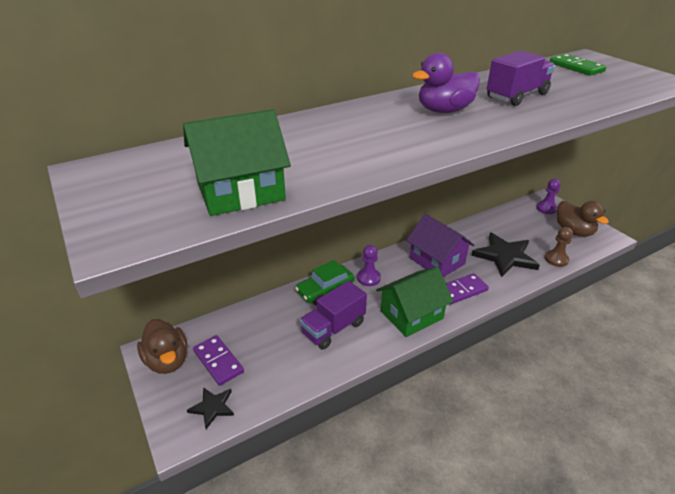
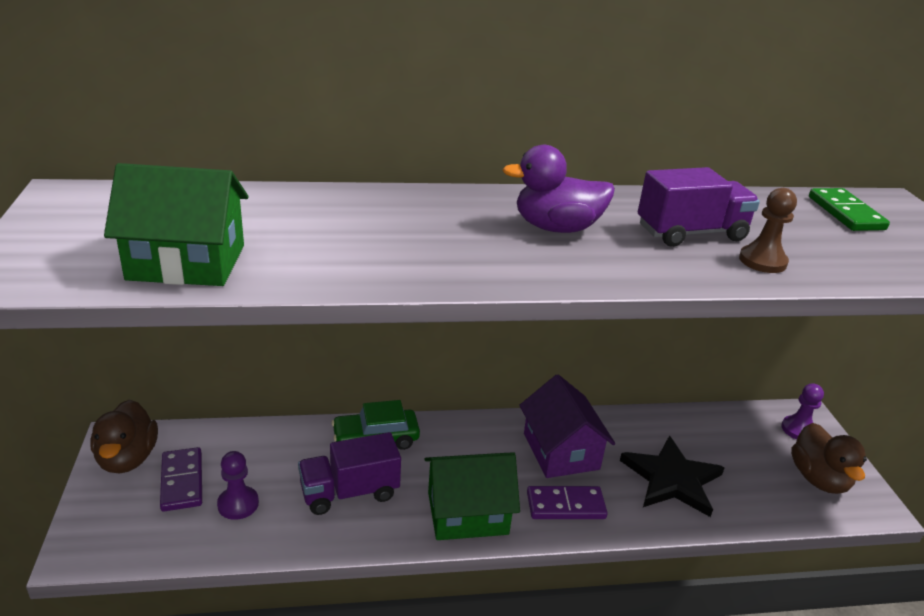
camera: 20 degrees right, 5 degrees down
black star [187,387,234,429] -> none
purple pawn [357,245,381,286] -> purple pawn moved to [217,451,259,520]
brown pawn [545,227,573,267] -> brown pawn moved to [739,188,797,273]

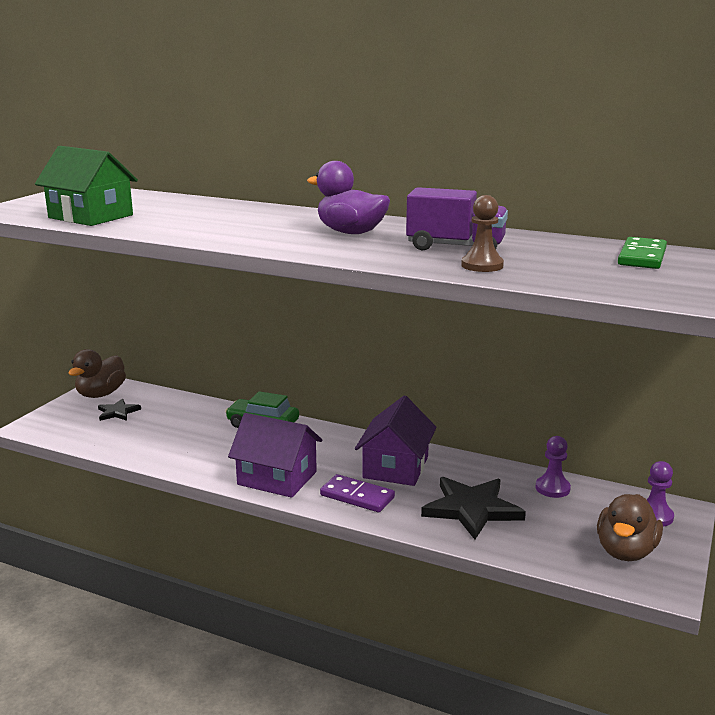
camera: 35 degrees right, 10 degrees down
purple domino [160,447,202,512] -> black star [98,398,141,421]
purple pawn [217,451,259,520] -> purple pawn moved to [535,436,571,498]
purple truck [298,432,401,515] -> none
green house [425,452,520,540] -> purple house [228,413,322,498]

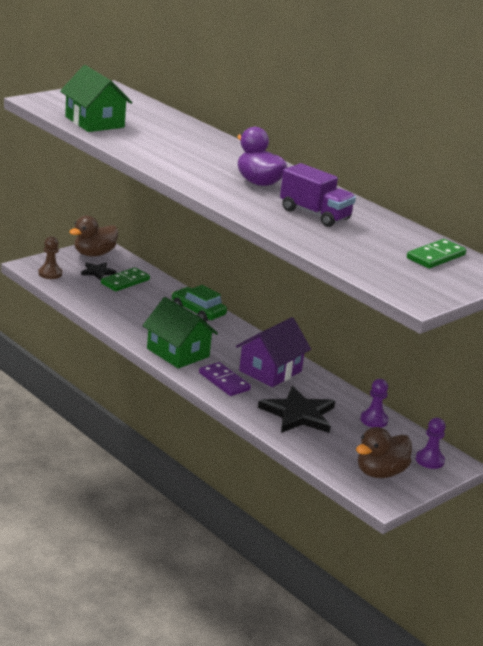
camera: 20 degrees right, 5 degrees up
purple house [228,413,322,498] -> green house [142,297,218,368]
brown pawn [461,195,504,272] -> brown pawn moved to [38,236,62,279]
none -> green domino [101,267,150,291]

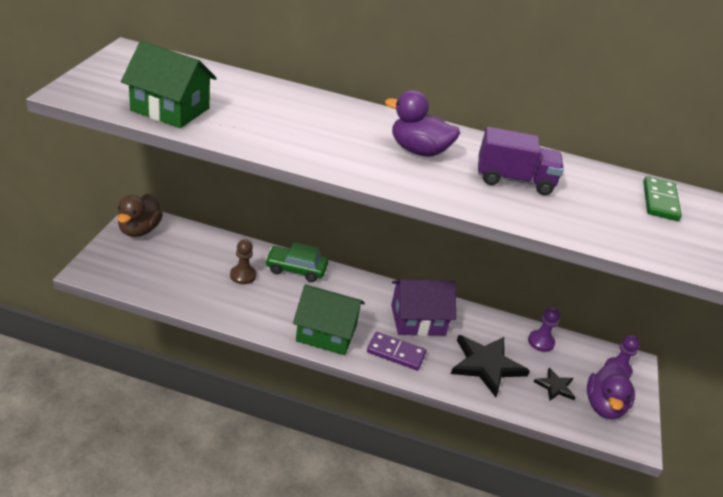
camera: 35 degrees left, 10 degrees up
brown pawn [38,236,62,279] -> brown pawn moved to [230,239,256,284]
black star [81,262,117,281] -> black star moved to [534,367,576,401]
green domino [101,267,150,291] -> none
purple house [236,317,311,387] -> purple house turned 75 degrees clockwise [391,279,456,336]
brown duck [356,427,412,478] -> purple duck [587,363,635,419]

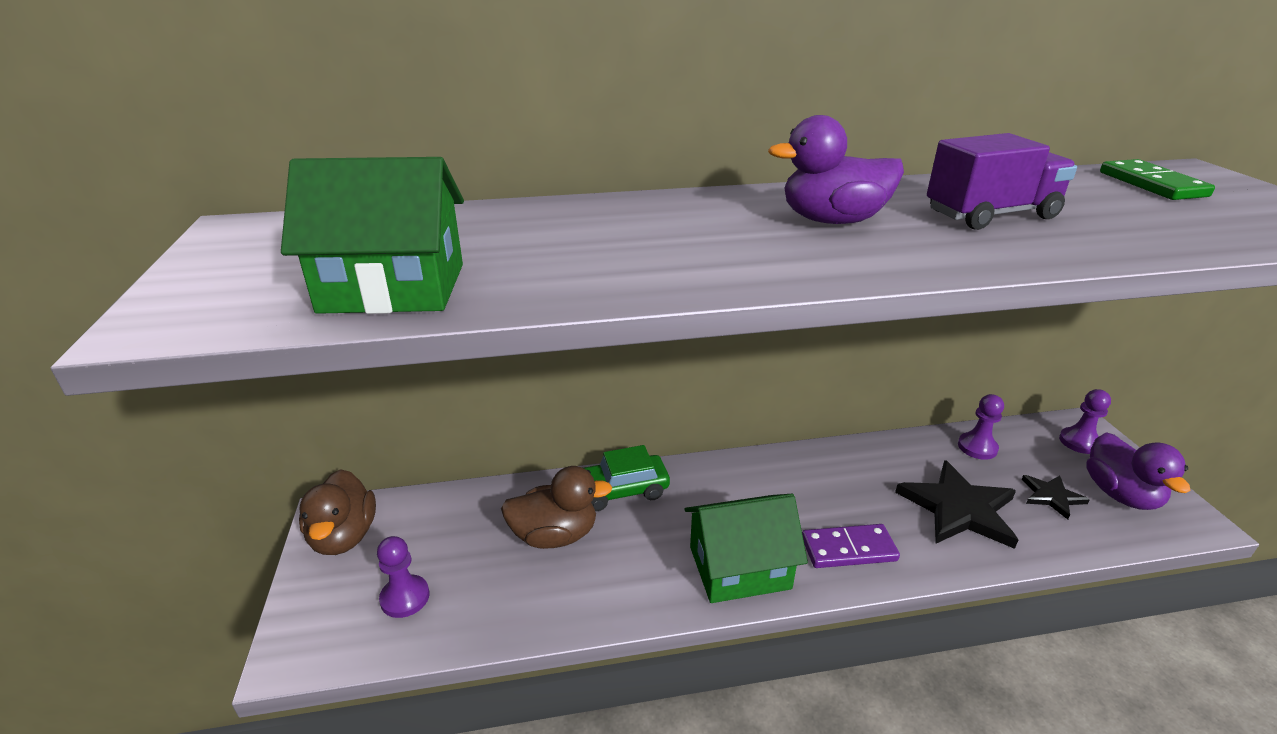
camera: 20 degrees left, 5 degrees down
brown pawn [230,239,256,284] -> brown duck [501,466,612,549]
purple house [391,279,456,336] -> none
none -> purple pawn [377,536,429,618]

